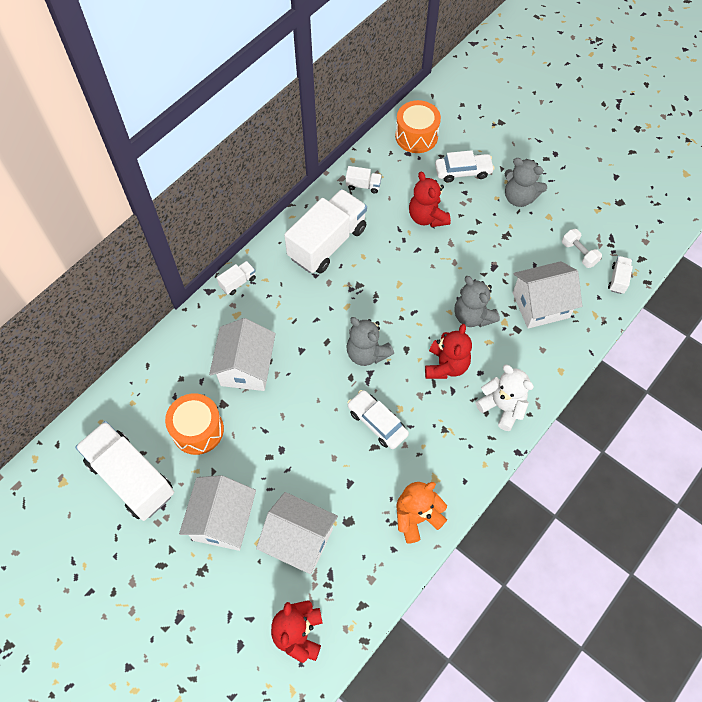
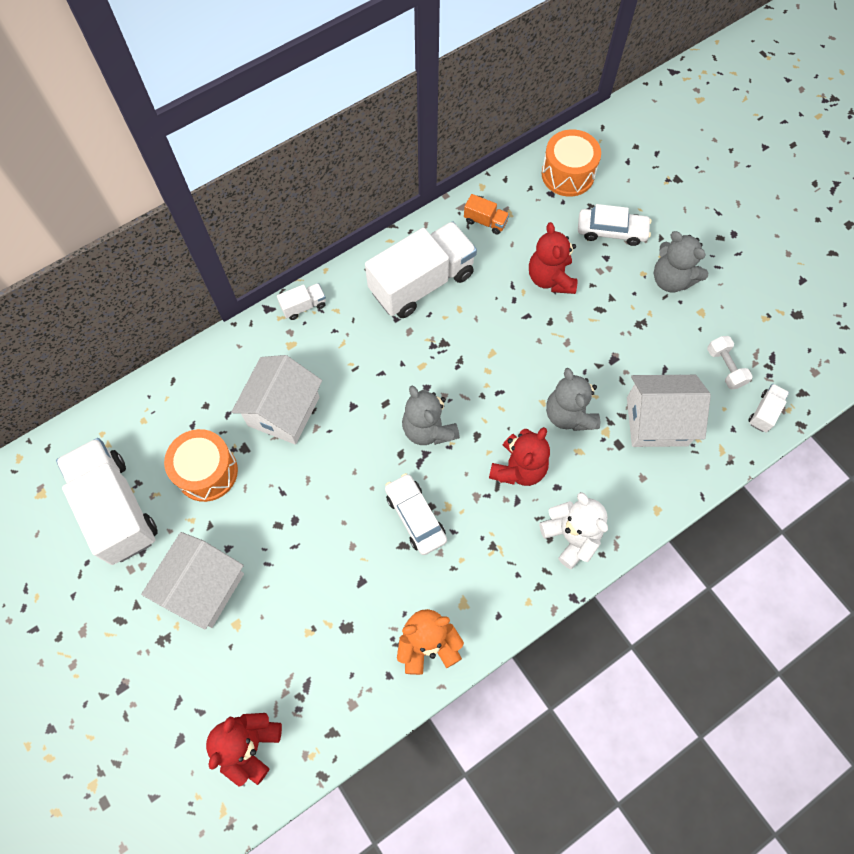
camera: 15 degrees right, 5 degrees up
white house [256,492,338,574] -> none
white truck [346,166,382,193] -> orange truck [464,194,509,235]

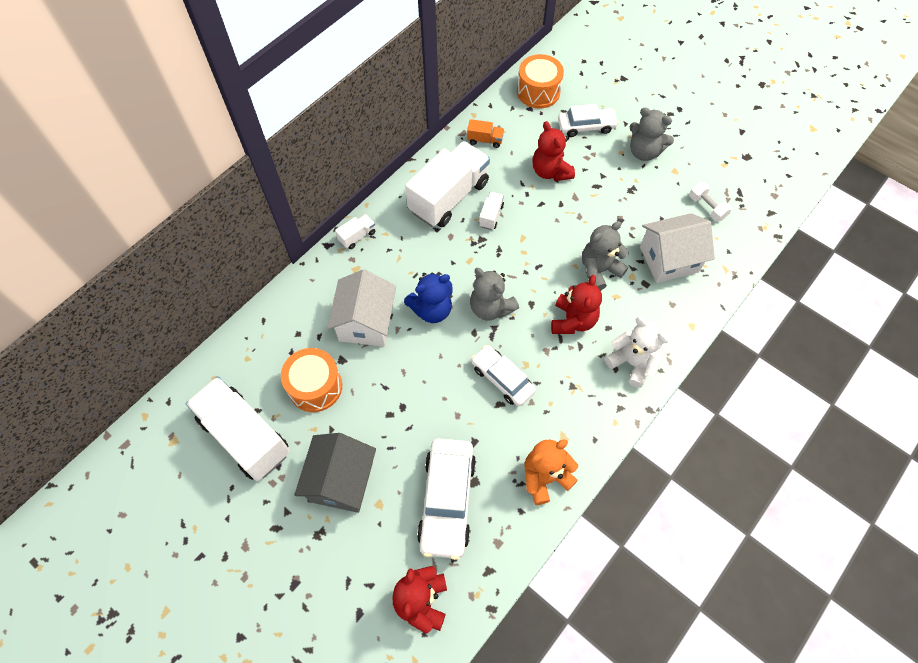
camera: 15 degrees left, 5 degrees down
white house [141,532,244,630] -> grey house [294,433,376,513]
grey teddy bear [546,368,600,431] -> grey teddy bear turned 90 degrees clockwise [582,221,629,291]
white truck [748,384,789,433] -> white truck moved to [479,192,504,230]
none -> blue teddy bear [404,272,453,323]
none -> white car [417,439,476,560]

